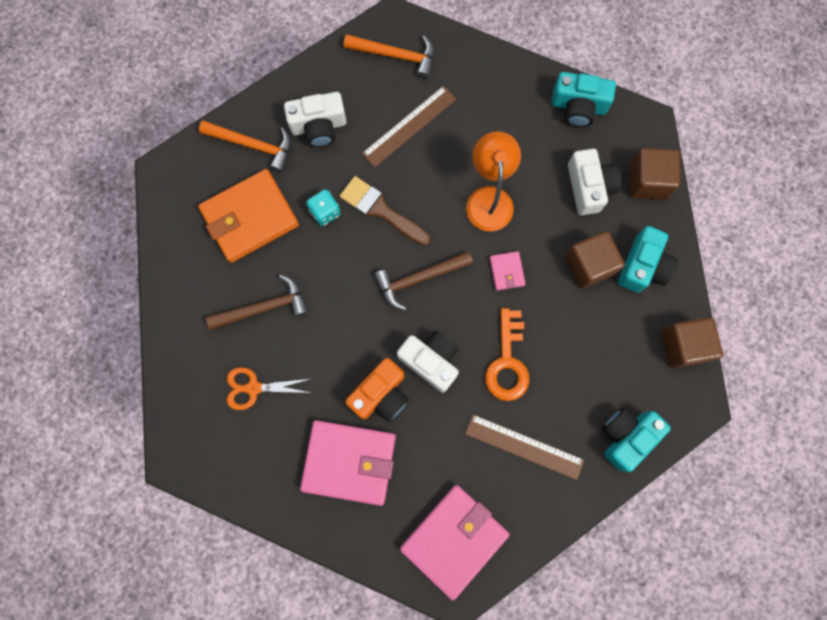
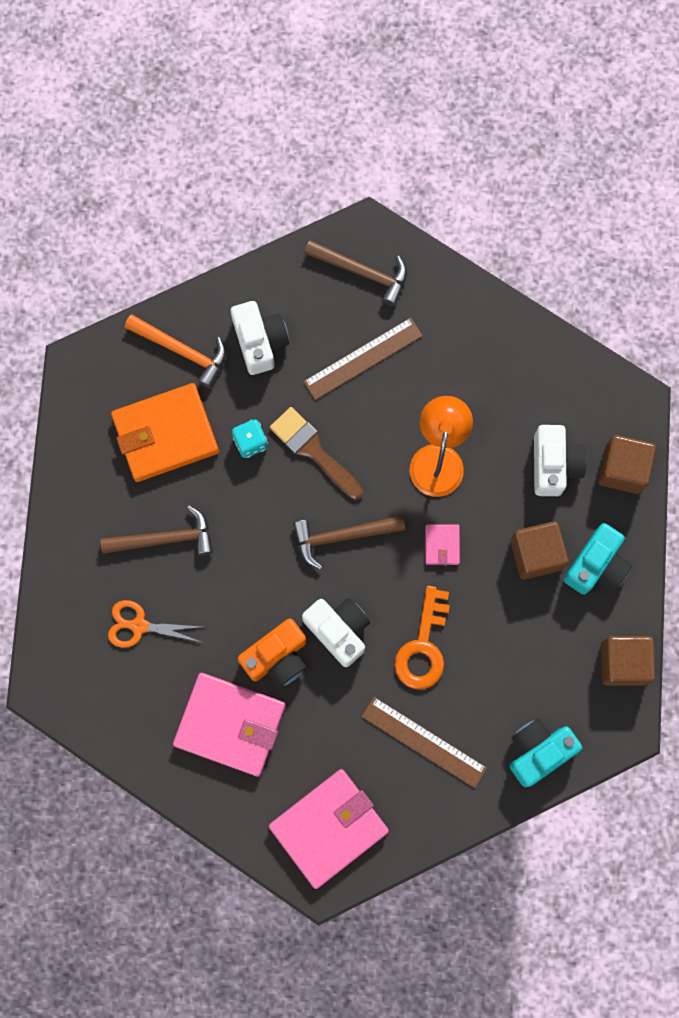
camera: 10 degrees right, 0 degrees up
white camera [284,92,346,147] -> white camera turned 105 degrees counterclockwise [231,301,289,375]
orange hammer [344,34,434,79] -> brown hammer [304,240,407,306]
turquoise camera [552,72,616,127] -> none

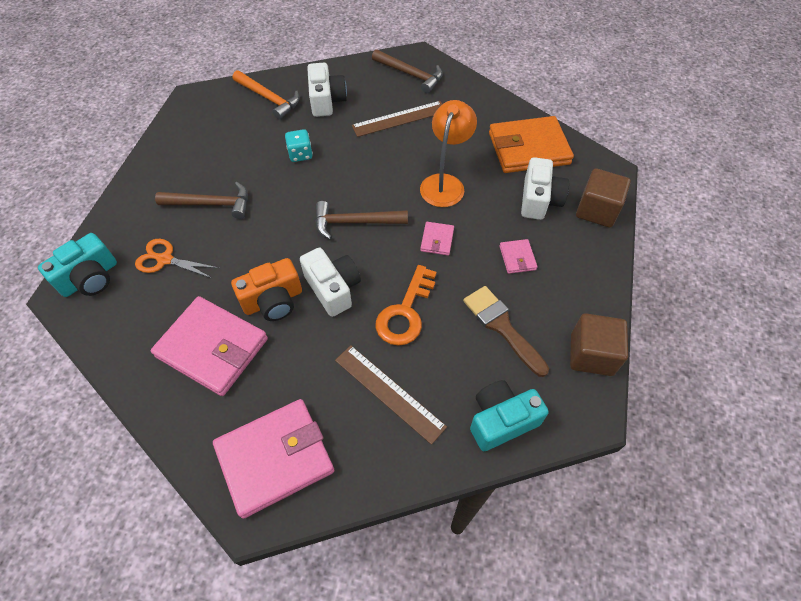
camera: 10 degrees right, 20 degrees down
orange wallet [111,383,219,482] -> orange wallet moved to [489,116,574,173]
brown brush [270,407,363,500] -> brown brush moved to [463,286,549,377]
brown cube [510,521,569,580] -> pink wallet [499,239,537,274]
turquoise camera [563,523,632,595] -> turquoise camera moved to [38,233,117,297]

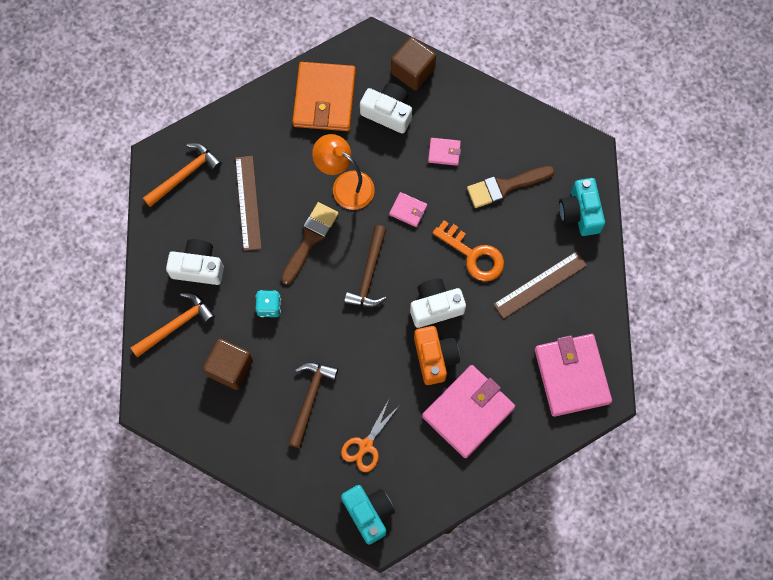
camera: 75 degrees left, 15 degrees up
brown hammer [372,49,443,93] -> orange hammer [143,143,222,207]
brown cube [570,313,628,376] -> brown cube moved to [203,339,253,390]
none -> brown brush [281,202,339,285]

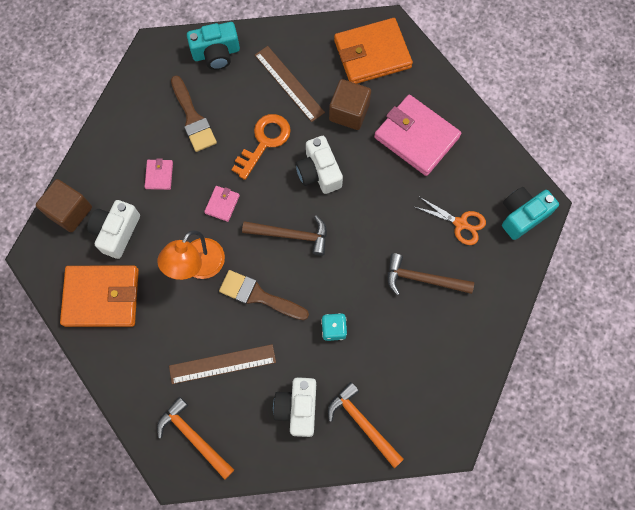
camera: 95 degrees left, 0 degrees up
brown cube [203,339,253,390] -> brown cube moved to [329,79,371,130]
orange camera [414,326,460,385] -> none
pink wallet [535,334,612,417] -> orange wallet [334,18,413,84]

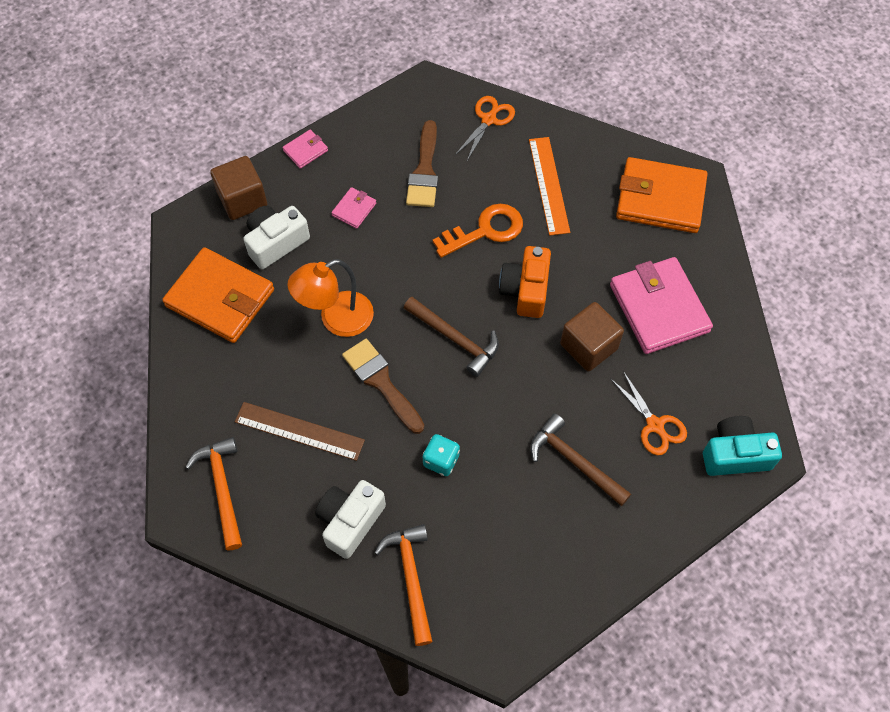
camera: 30 degrees right, 10 degrees down
turquoise camera [187,22,240,70] -> orange scissors [455,96,515,161]
pink wallet [204,186,240,222] -> pink wallet moved to [282,129,328,169]
brown ruler [255,46,325,122] -> orange ruler [529,137,570,236]
white camera [295,136,343,194] -> orange camera [499,246,551,318]
brown cube [329,79,371,130] -> brown cube moved to [560,302,624,372]

